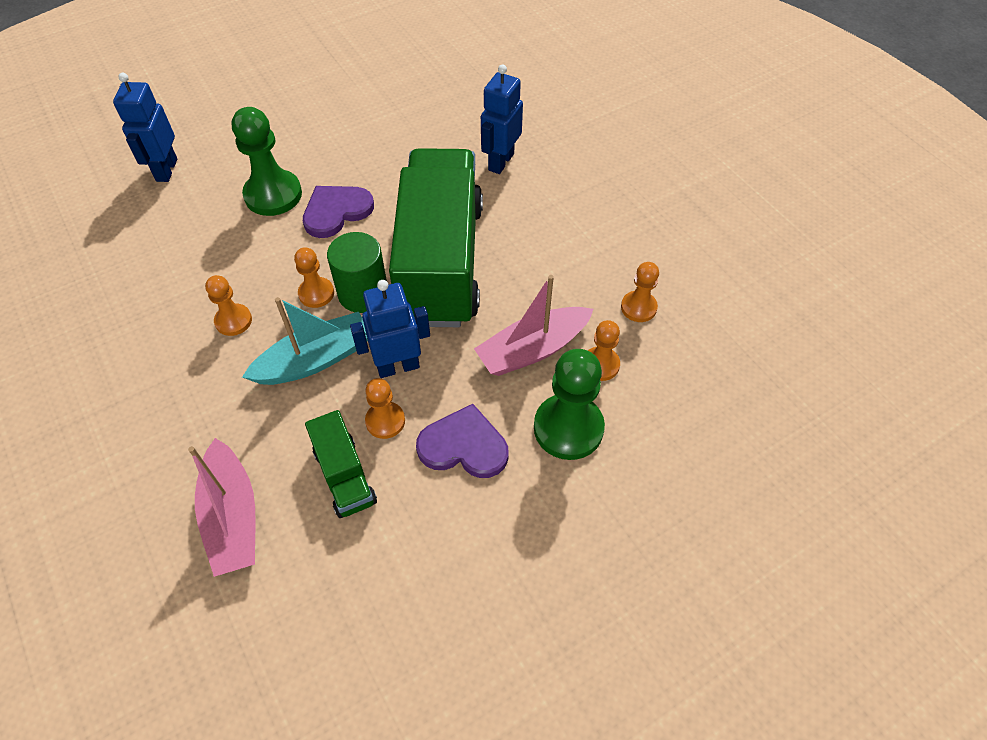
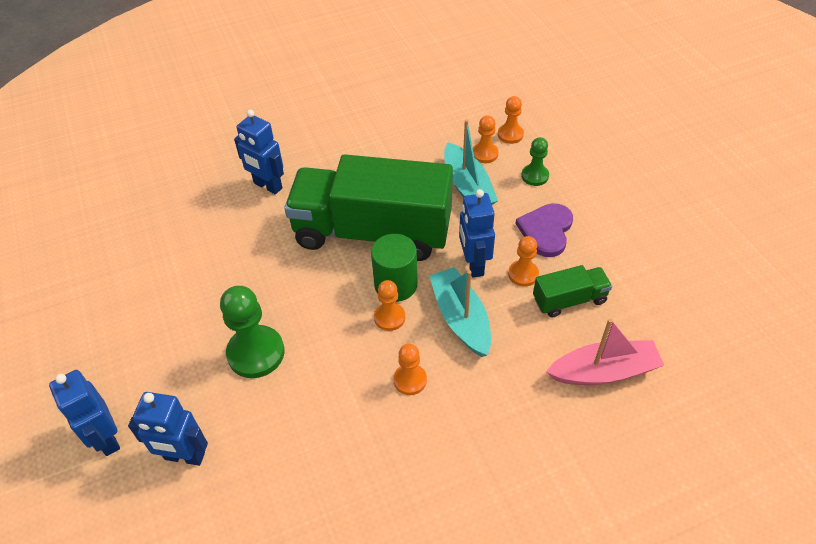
camera: 80 degrees left, 5 degrees down
purple heart [303,186,374,238] -> none
pink boat [474,275,593,376] -> turquoise boat [444,119,498,205]
green pawn [534,349,605,460] -> green pawn [521,137,549,186], size x0.57
orange pawn [621,262,659,322] -> orange pawn moved to [498,96,524,144]
none -> blue robot [49,370,120,456]

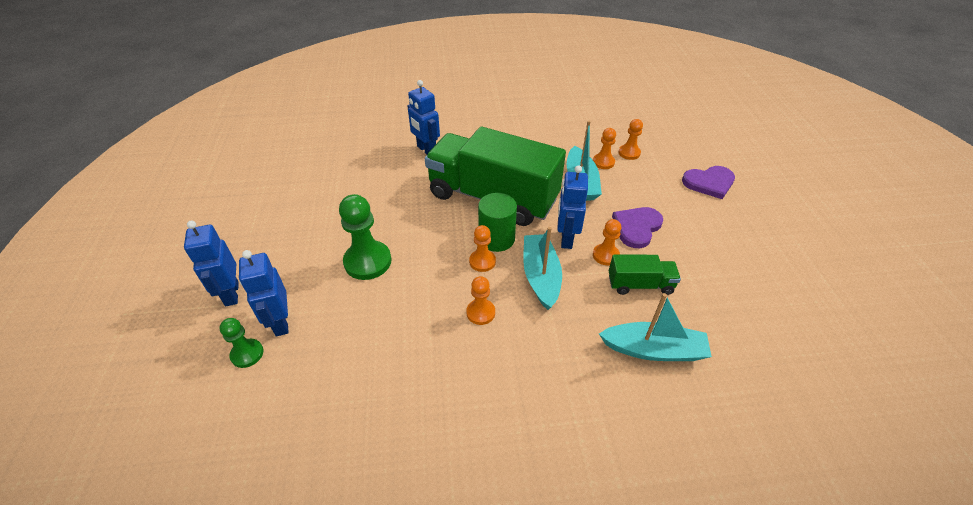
camera: 15 degrees right, 5 degrees down
blue robot [128,392,208,466] -> blue robot turned 45 degrees clockwise [239,250,289,337]
green pawn [521,137,549,186] -> green pawn moved to [219,318,263,368]
pink boat [546,319,664,385] -> turquoise boat [599,293,712,361]
none -> purple heart [682,166,735,199]

